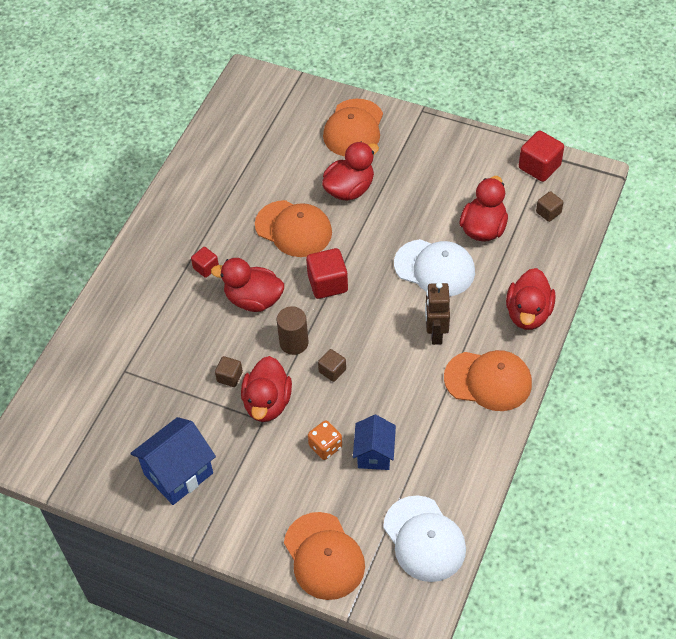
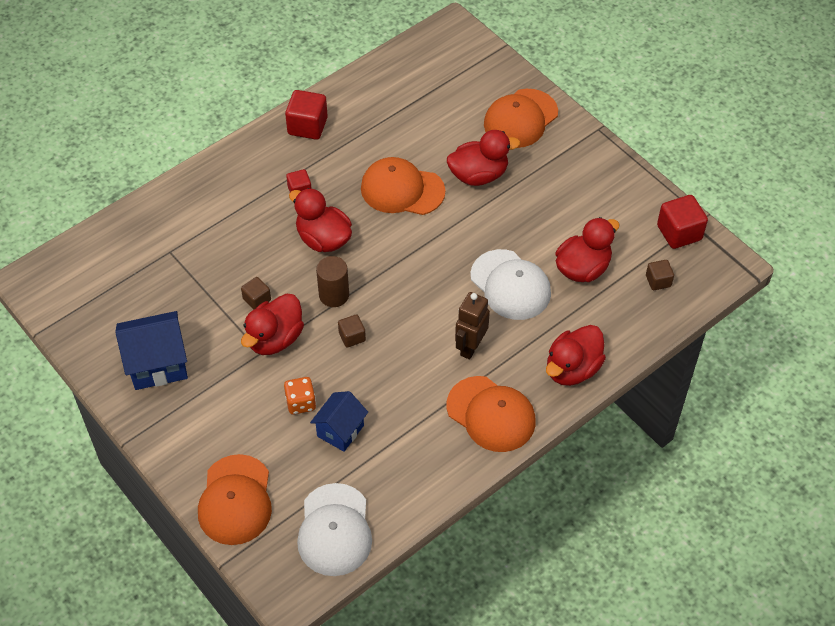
camera: 25 degrees right, 0 degrees up
orange cap [255,200,332,257] -> orange cap turned 135 degrees clockwise [361,157,445,215]
red cube [306,248,348,299] -> red cube moved to [285,90,328,140]

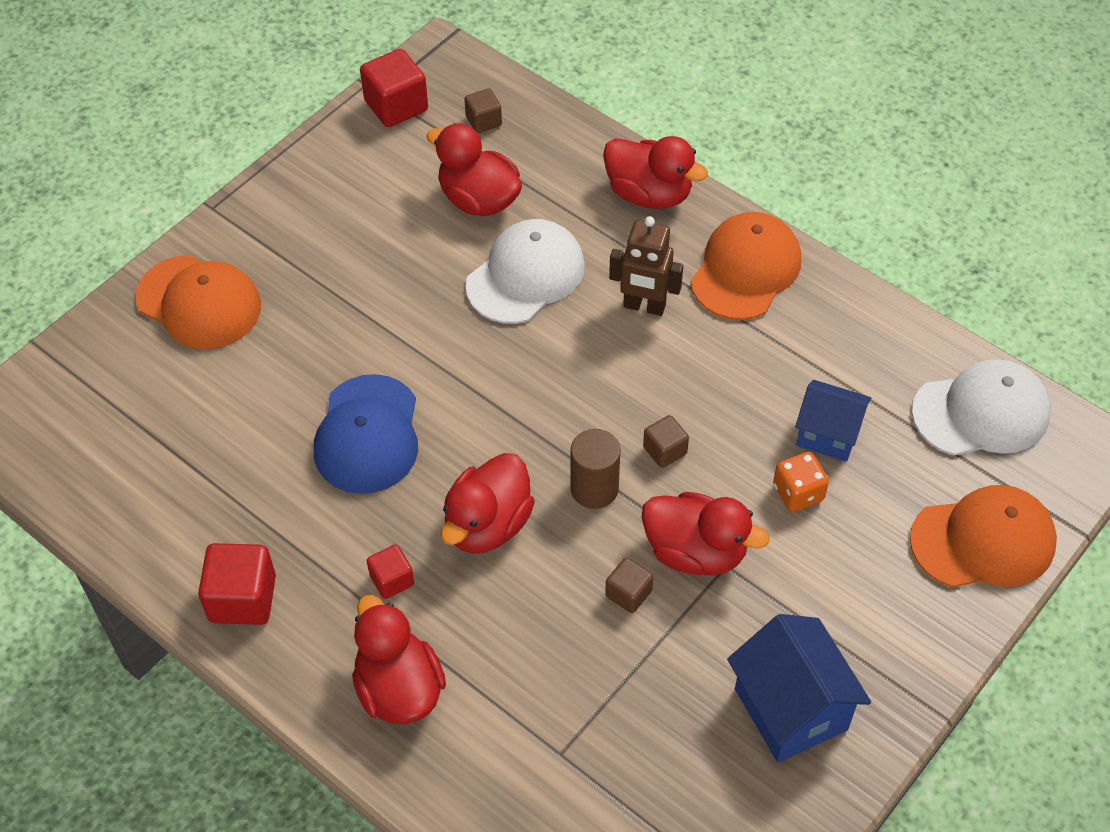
camera: 100 degrees left, 0 degrees up
orange cap [361,157,445,215] -> blue cap [314,374,418,494]
red duck [447,130,520,186] -> red duck moved to [352,595,446,724]

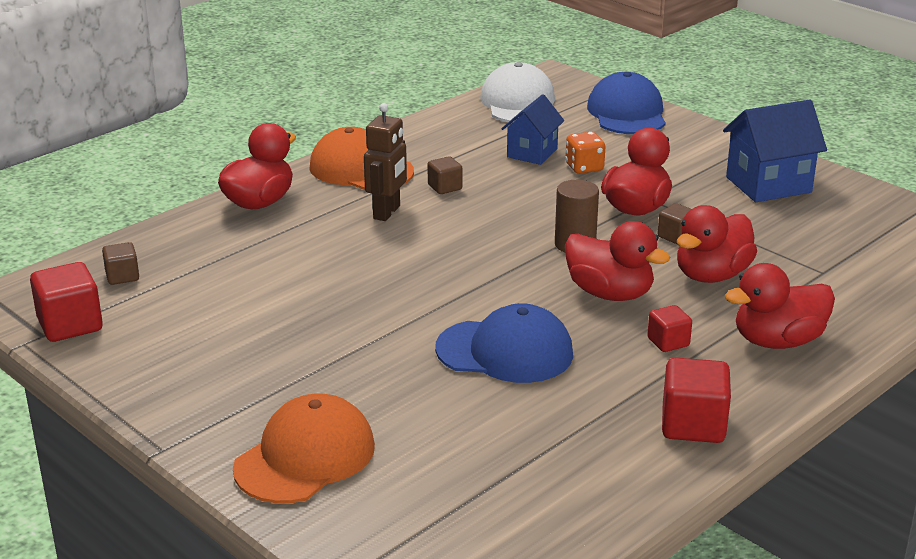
camera: 85 degrees left, 25 degrees down
red duck [426,123,522,216] -> red duck moved to [677,205,757,283]
white cap [465,219,585,324] -> none
brown cube [643,415,689,468] -> brown cube moved to [428,156,463,194]
orange cap [910,485,1057,587] -> blue cap [587,72,666,134]

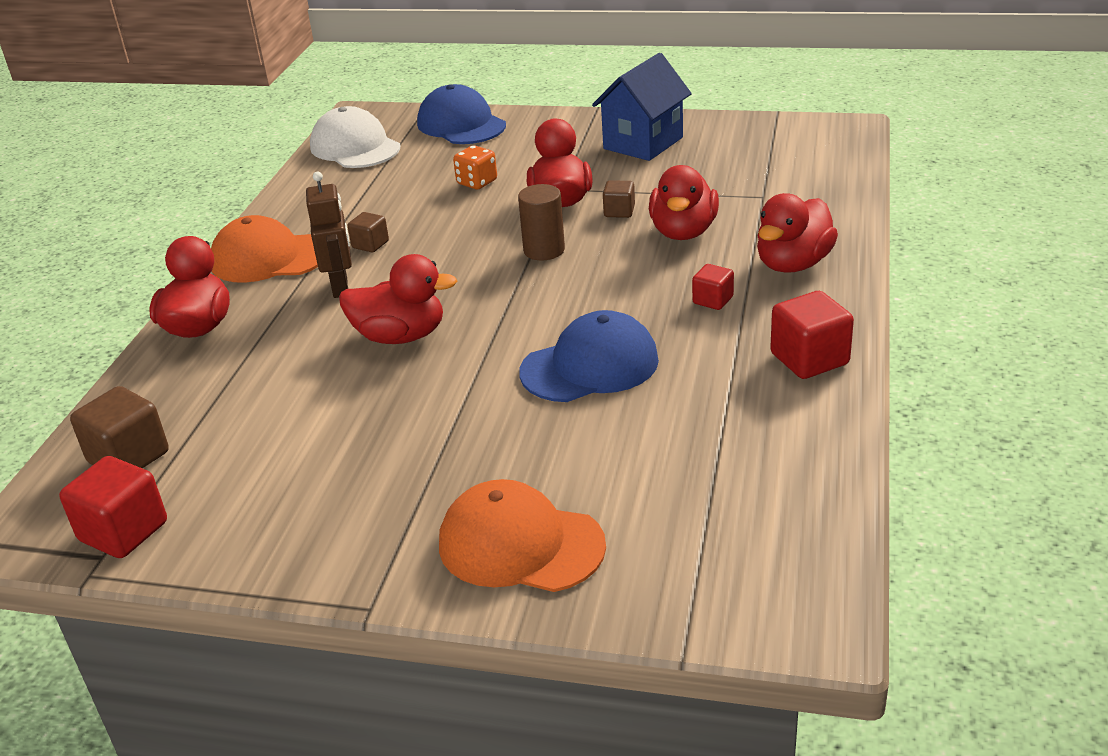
camera: 30 degrees left, 5 degrees up
brown cube [102,242,139,285] -> brown cube [70,386,169,468], size x1.72
orange cap [233,394,375,503] -> orange cap turned 75 degrees counterclockwise [439,479,606,592]
blue house [502,94,564,165] -> none
red duck [565,221,670,301] -> red duck moved to [339,254,457,344]

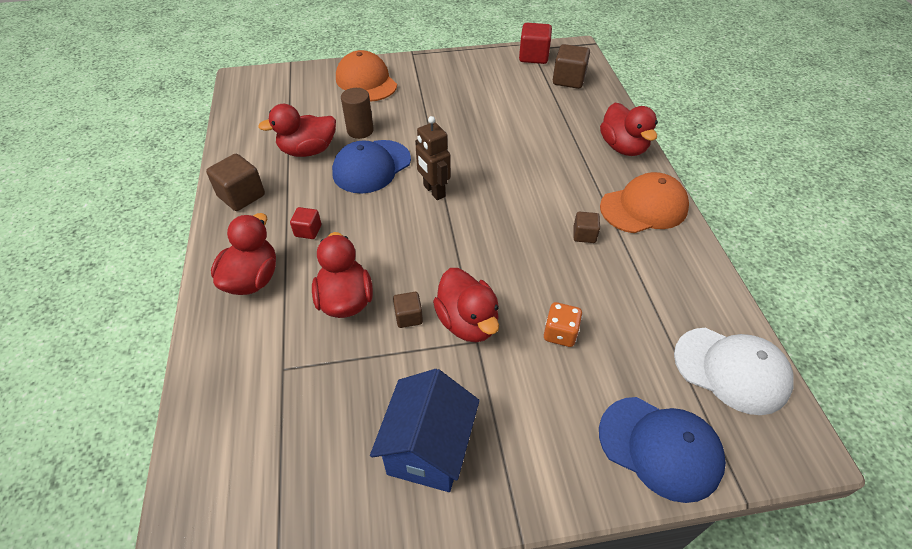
camera: 155 degrees right, 15 degrees up
brown robot [306,172,352,298] -> brown robot moved to [415,116,451,200]
red duck [339,254,457,344] -> red duck moved to [258,104,336,157]
orange cap [439,479,606,592] -> orange cap turned 120 degrees counterclockwise [336,50,397,102]
brown cylinder [518,184,565,260] -> brown cylinder moved to [341,88,374,139]
red cube [770,291,854,379] -> brown cube [206,154,265,211]

